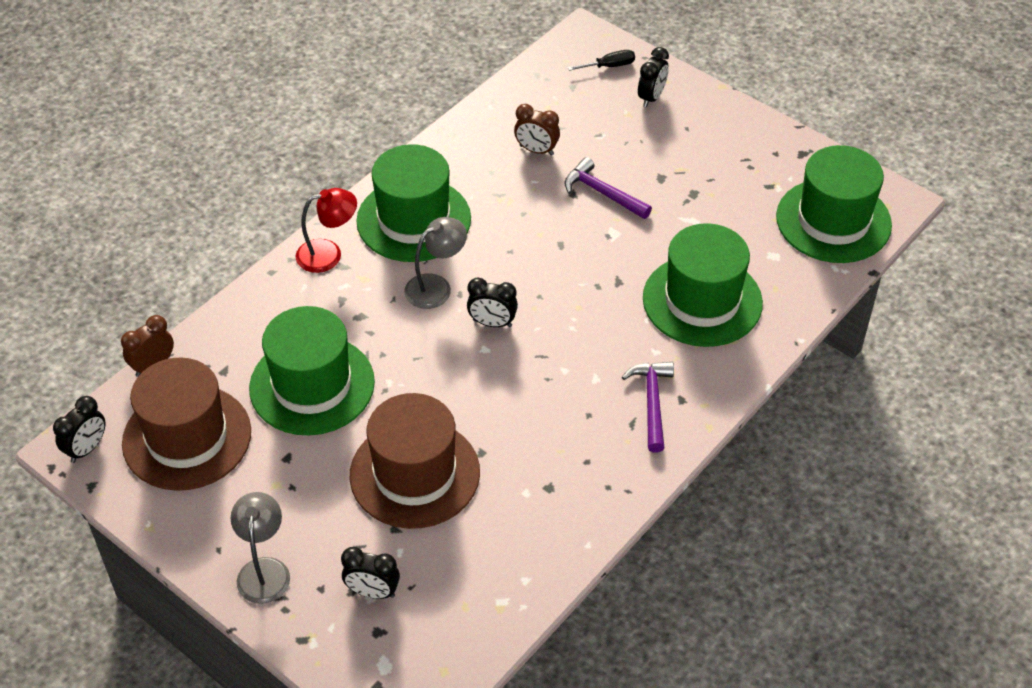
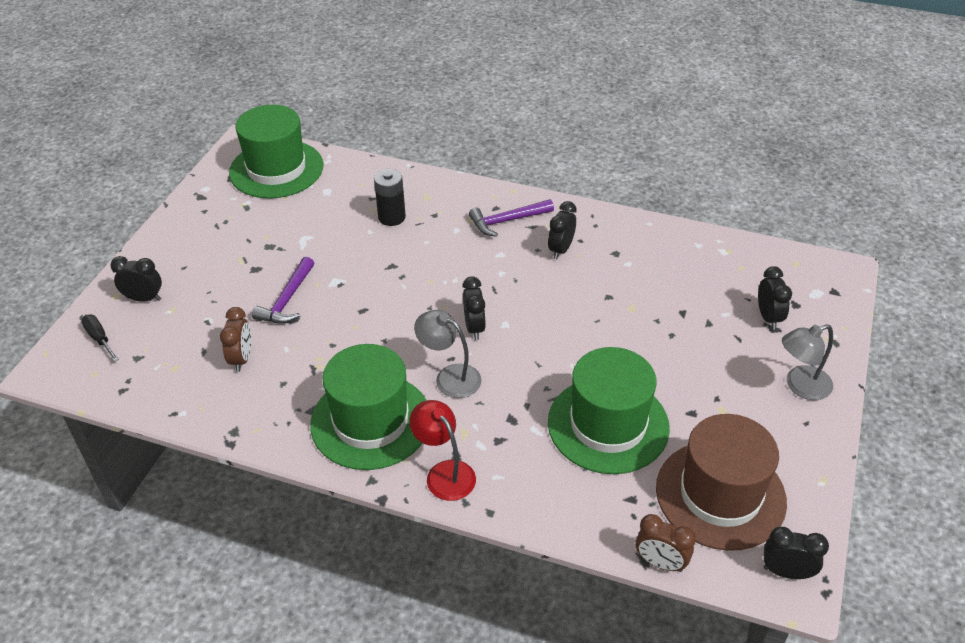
camera: 110 degrees left, 5 degrees down
brown hat [350,393,480,529] -> none
green hat [643,223,763,347] -> black battery [374,169,406,226]
none -> black clock [548,201,577,259]

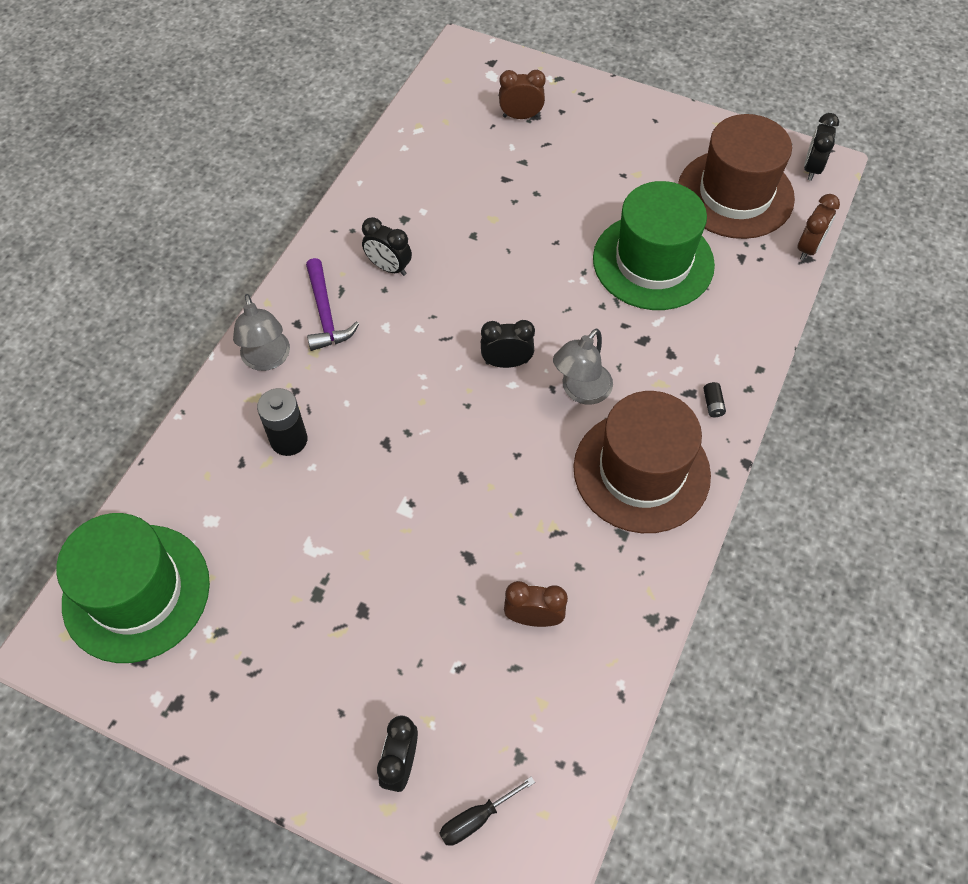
camera: 85 degrees left, 15 degrees up
purple hammer [252,257,314,324] -> none
green hat [310,344,427,470] -> brown hat [574,391,711,533]
red lamp [409,400,476,501] -> black battery [703,382,726,417]
black clock [758,266,792,330] -> brown clock [499,70,546,119]
grey lamp [782,324,833,400] -> grey lamp moved to [233,294,290,371]

